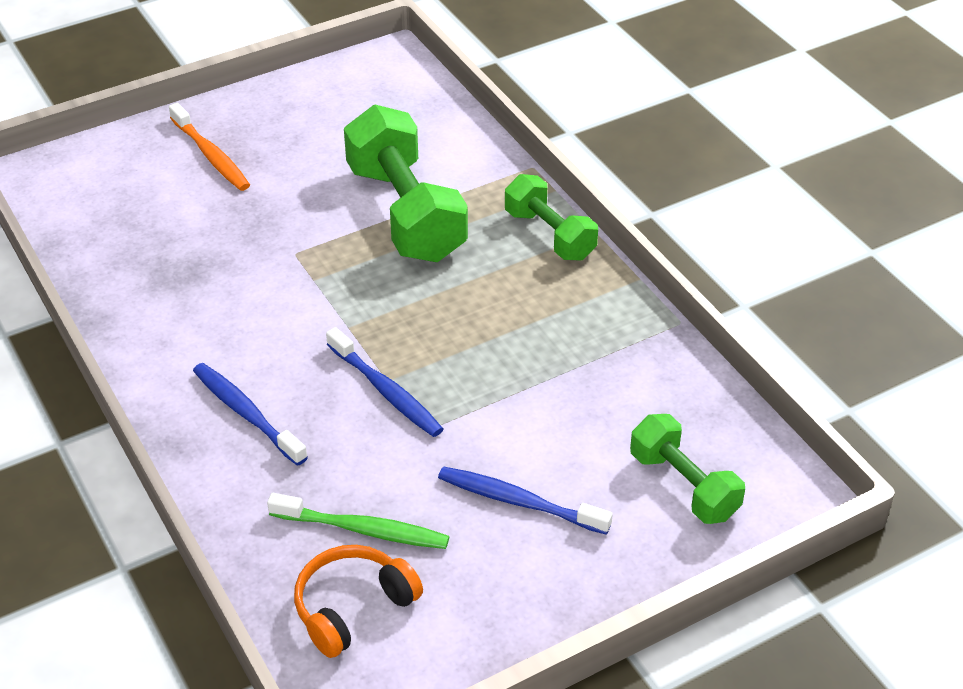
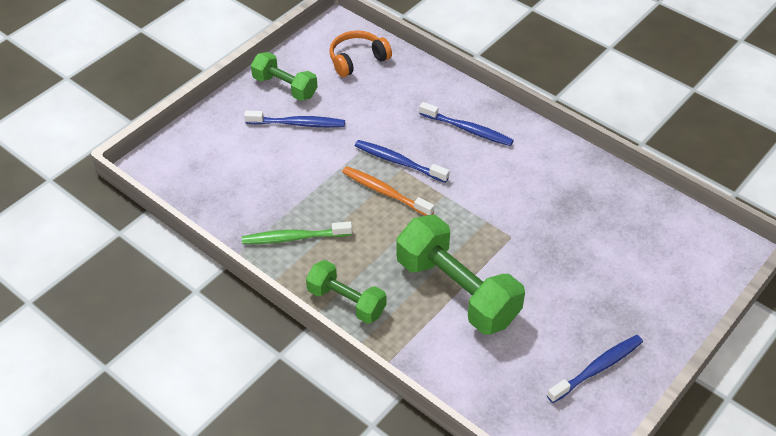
camera: 160 degrees right, 5 degrees up
orange toothbrush [169,103,250,191] -> orange toothbrush moved to [342,166,434,216]
green toothbrush [267,493,449,549] -> green toothbrush moved to [242,222,352,244]
orange headphones [294,545,423,658] -> orange headphones turned 150 degrees counterclockwise [329,31,392,77]
green dumbbell [630,414,745,524] -> green dumbbell moved to [251,52,317,101]
none -> blue toothbrush [547,335,643,403]

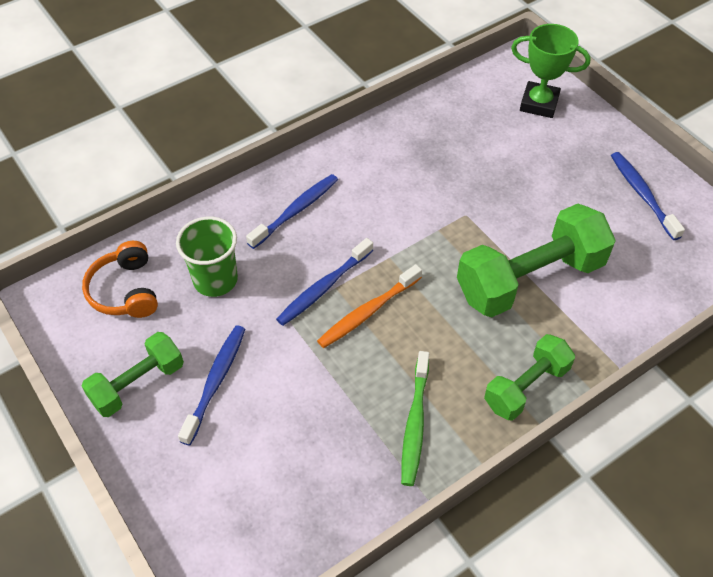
camera: 75 degrees left, 5 degrees up
none -> green cup [176,216,238,297]
none -> green trophy [511,24,591,118]

